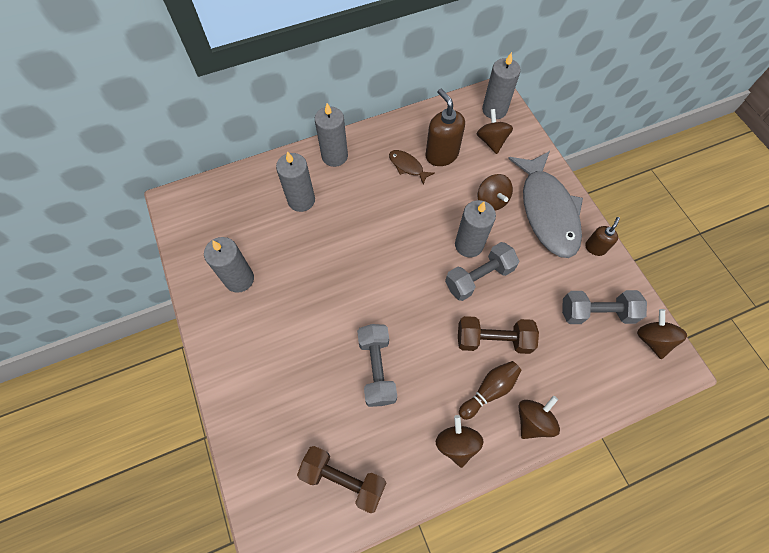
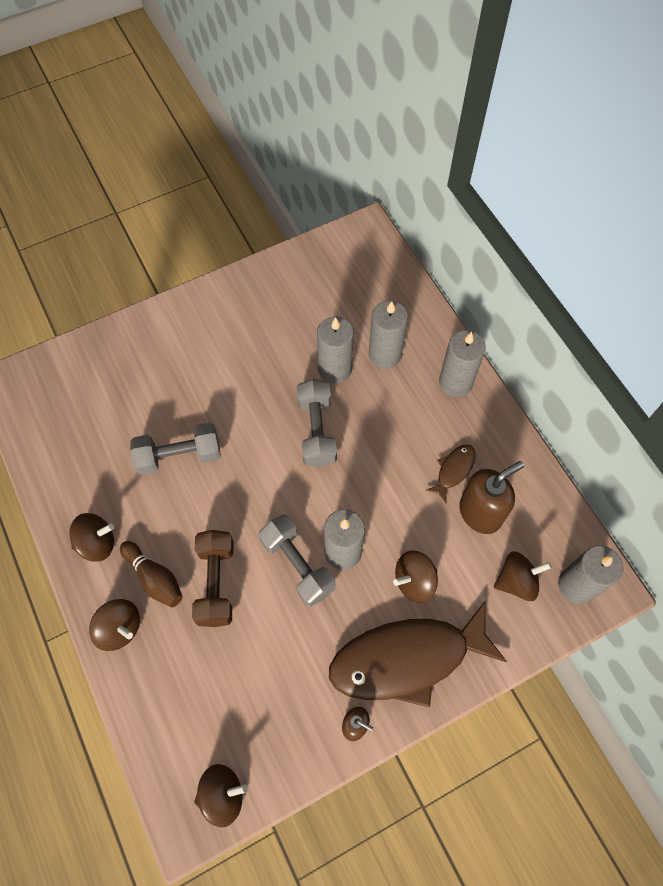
camera: 85 degrees right, 0 degrees up
grey candle [204,237,254,293] -> grey candle moved to [317,316,354,384]
brown dumbbell [297,446,387,513] -> none
grey fish [508,151,583,258] -> brown fish [329,602,507,708]
grey dumbbell [562,290,647,324] -> grey dumbbell moved to [297,379,337,467]

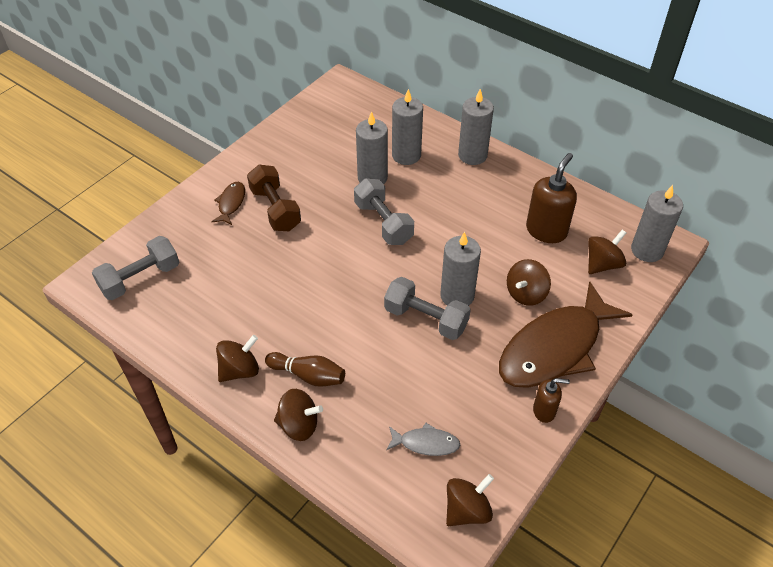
camera: 25 degrees left, 15 degrees down
grey dumbbell [130,422,221,475] -> grey dumbbell moved to [92,236,179,300]
brown dumbbell [192,530,234,627] -> brown dumbbell moved to [247,165,301,231]
brown fish [426,444,476,504] -> brown fish moved to [211,182,245,225]
none -> grey fish [386,423,460,456]

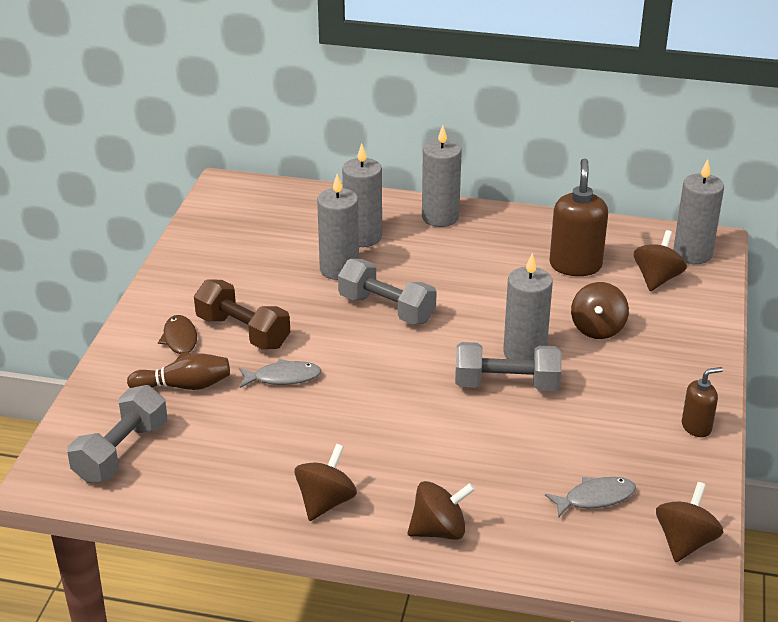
camera: 25 degrees left, 15 degrees down
brown bowling pin [265,352,345,387] -> brown bowling pin moved to [127,353,230,390]
brown fish [499,281,633,388] -> none
none -> grey fish [239,359,322,388]

